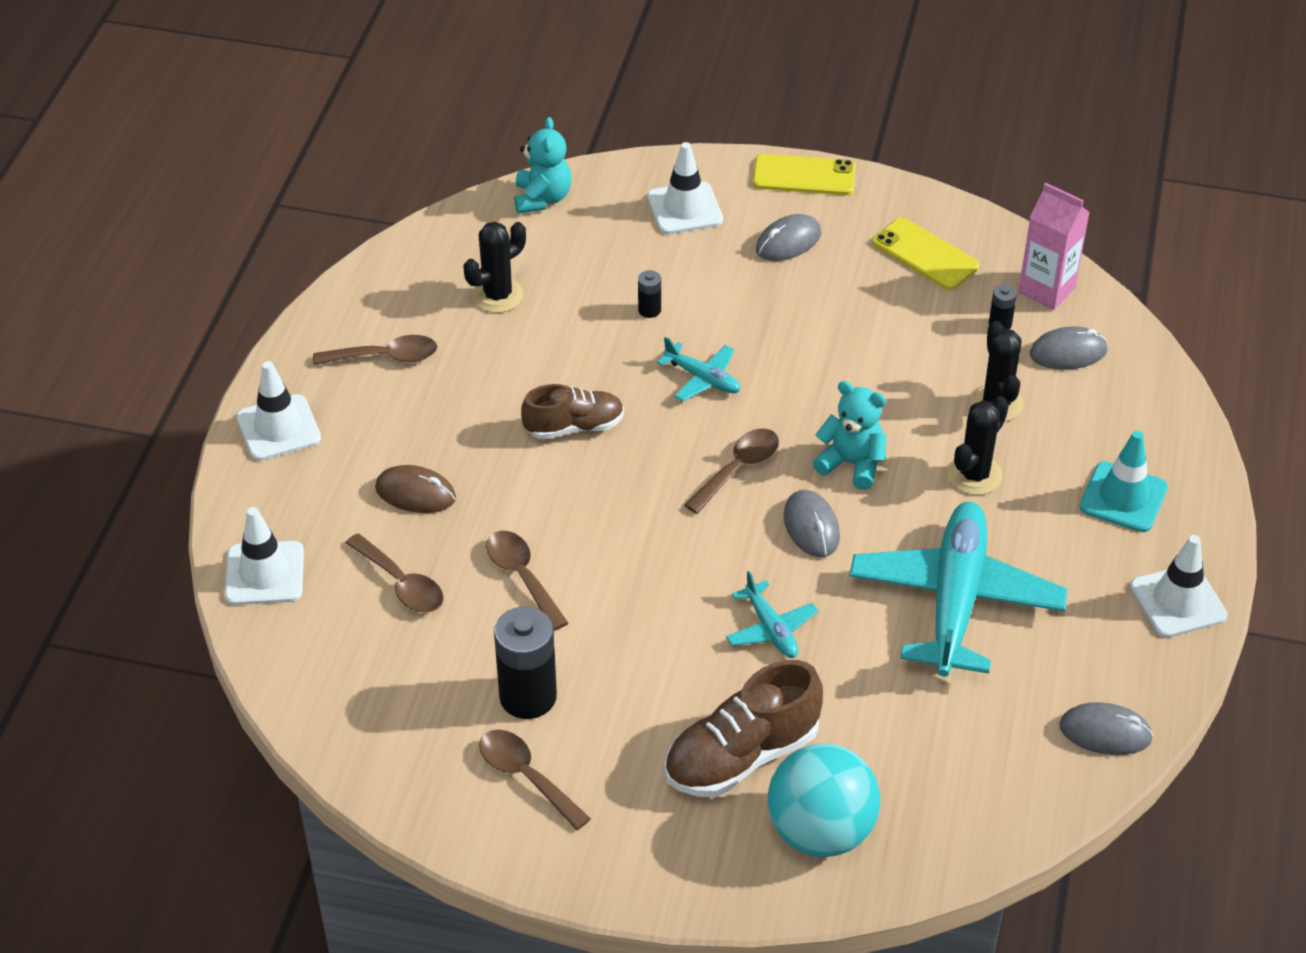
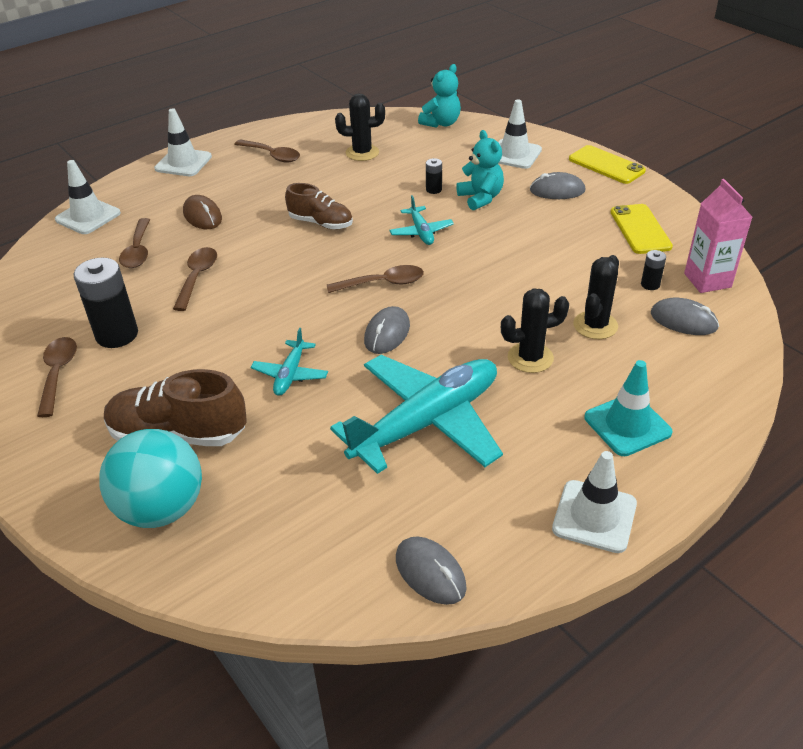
camera: 40 degrees right, 5 degrees down
turquoise teddy bear [813,381,886,490] -> turquoise teddy bear moved to [456,130,504,210]

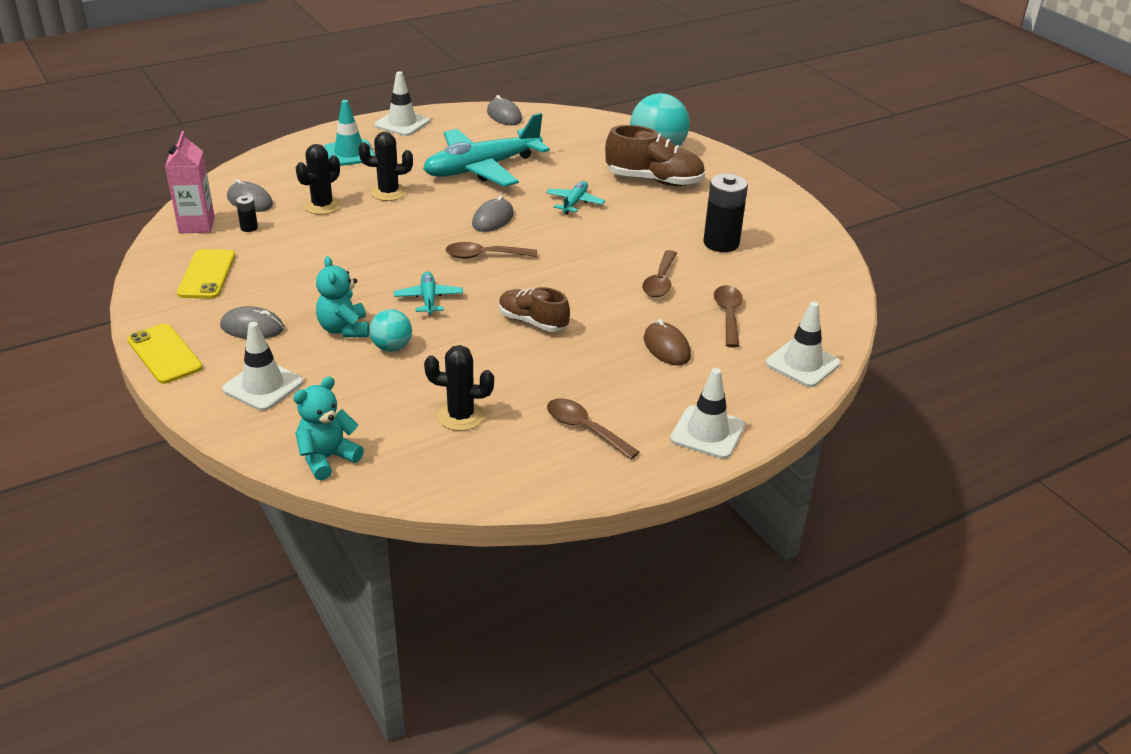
camera: 175 degrees left, 5 degrees down
brown spoon [37,337,77,417] -> none
black battery [426,158,442,194] -> turquoise ball [369,309,412,352]

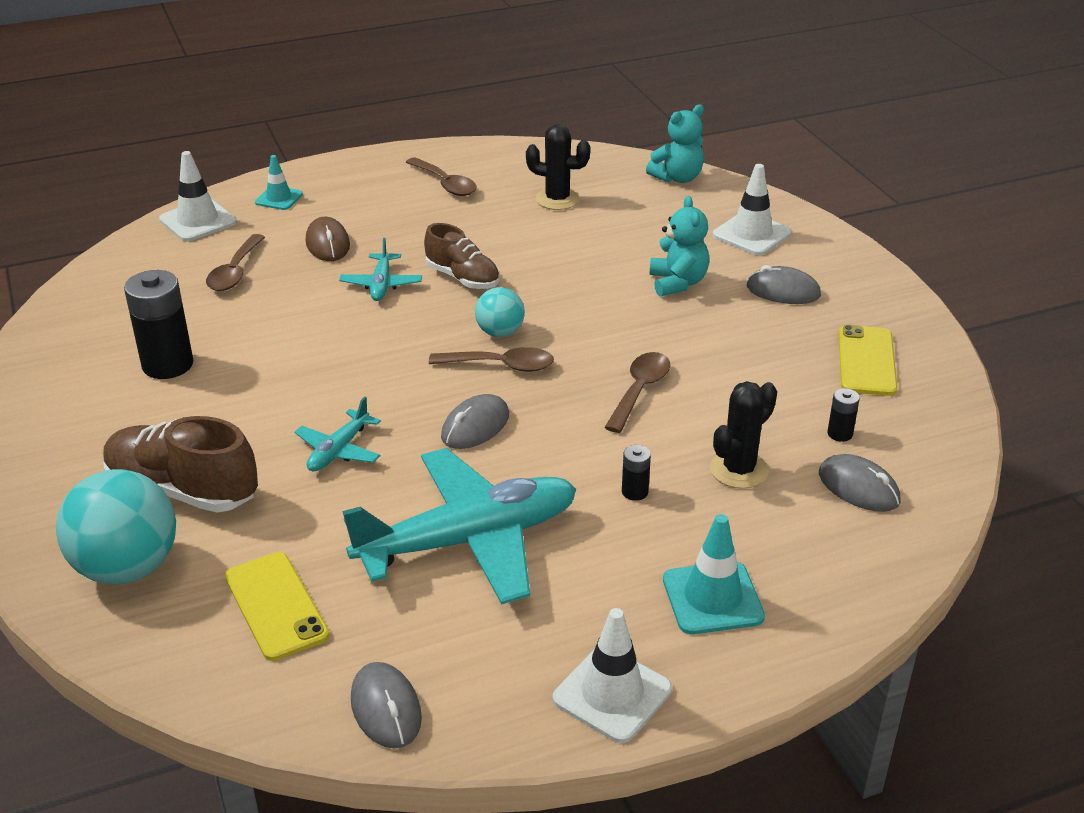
camera: 170 degrees left, 0 degrees up
yellow phone [127,323,203,384] -> yellow phone moved to [225,552,329,661]
pink carton [165,131,215,234] -> none
black cactus [359,132,413,201] -> black battery [622,445,651,501]
turquoise ball [369,309,412,352] -> turquoise ball moved to [475,287,525,337]
turquoise plane [394,271,463,315] -> turquoise plane moved to [339,238,422,301]
brown spoon [642,250,677,297] -> brown spoon moved to [604,352,670,433]
white traffic cone [670,368,745,459] -> none
none -> turquoise traffic cone [255,155,303,210]

